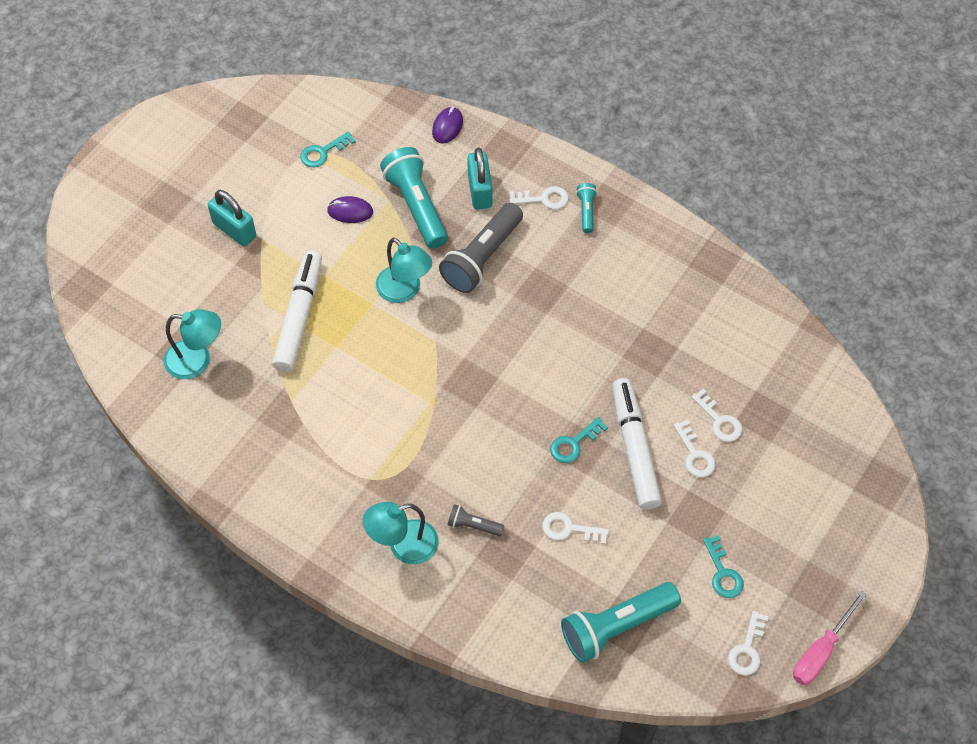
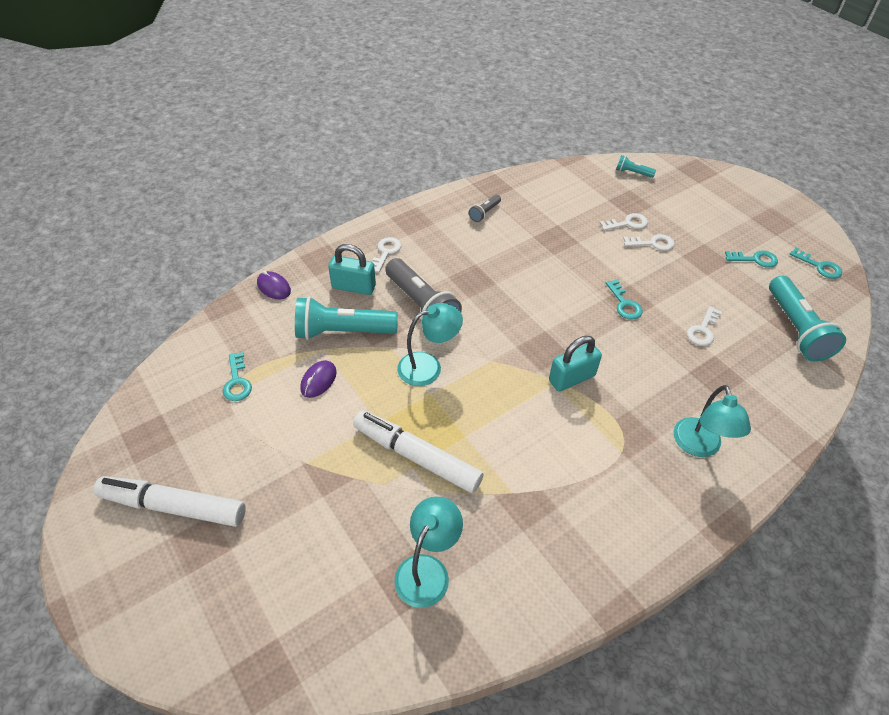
camera: 70 degrees left, 10 degrees down
turquoise padlock [208,190,256,246] -> turquoise padlock moved to [549,336,602,392]
grey flashlight [448,504,504,536] -> grey flashlight moved to [469,194,501,222]
turquoise flashlight [576,183,597,233] -> turquoise flashlight moved to [616,155,656,178]
white marker [612,378,662,510] -> white marker moved to [94,476,246,527]
white key [728,611,769,675] -> turquoise key [789,248,842,279]
pink screwdriver [793,590,867,685] -> none

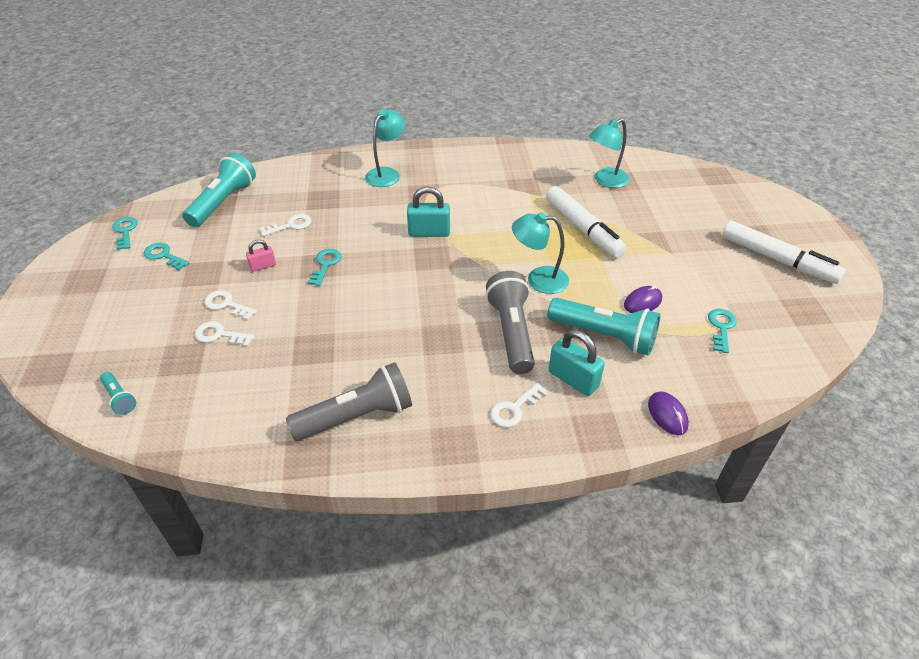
camera: 150 degrees left, 5 degrees down
grey flashlight [469,194,501,222] -> grey flashlight [286,362,412,441], size x2.09
none -> pink padlock [246,239,276,272]

